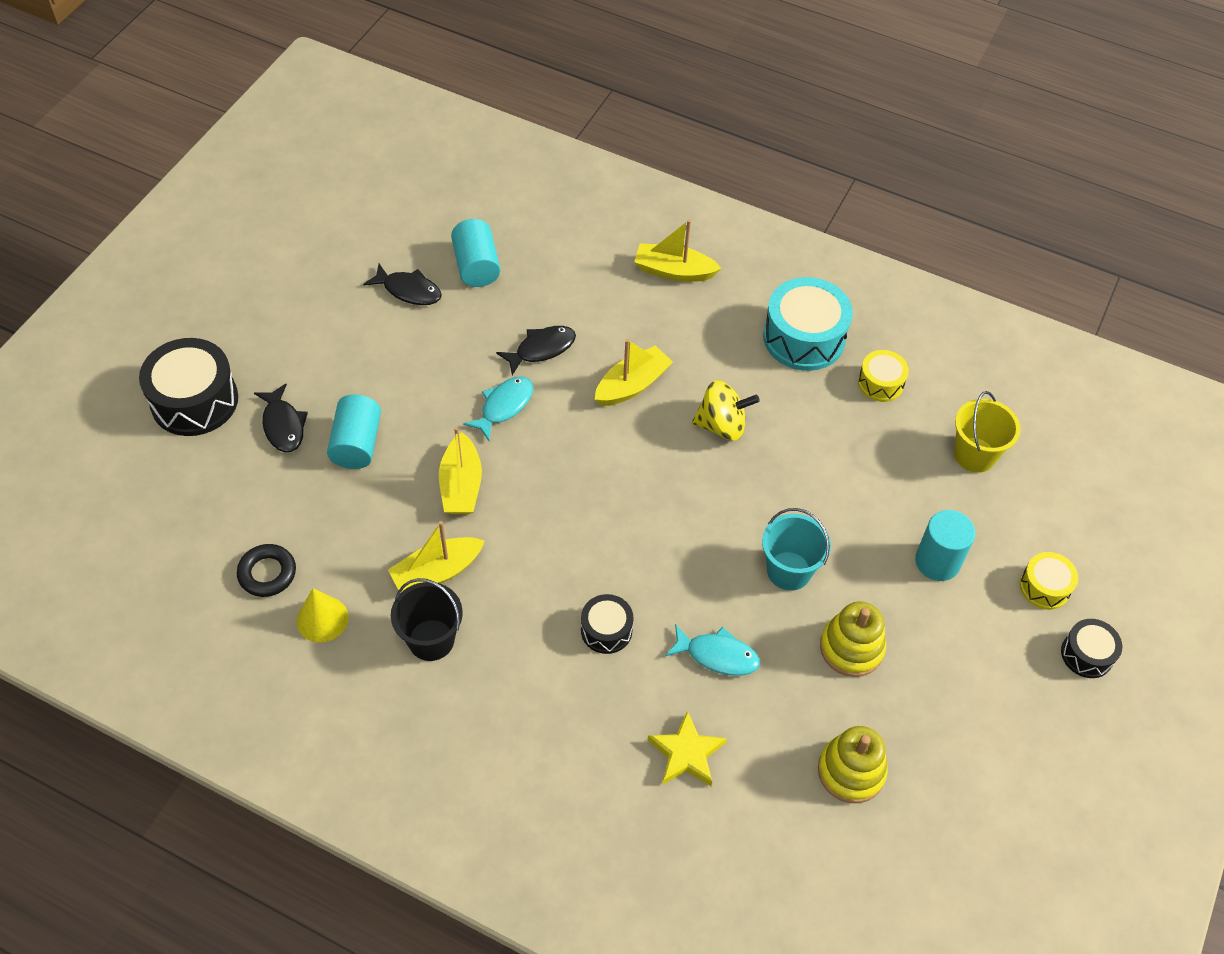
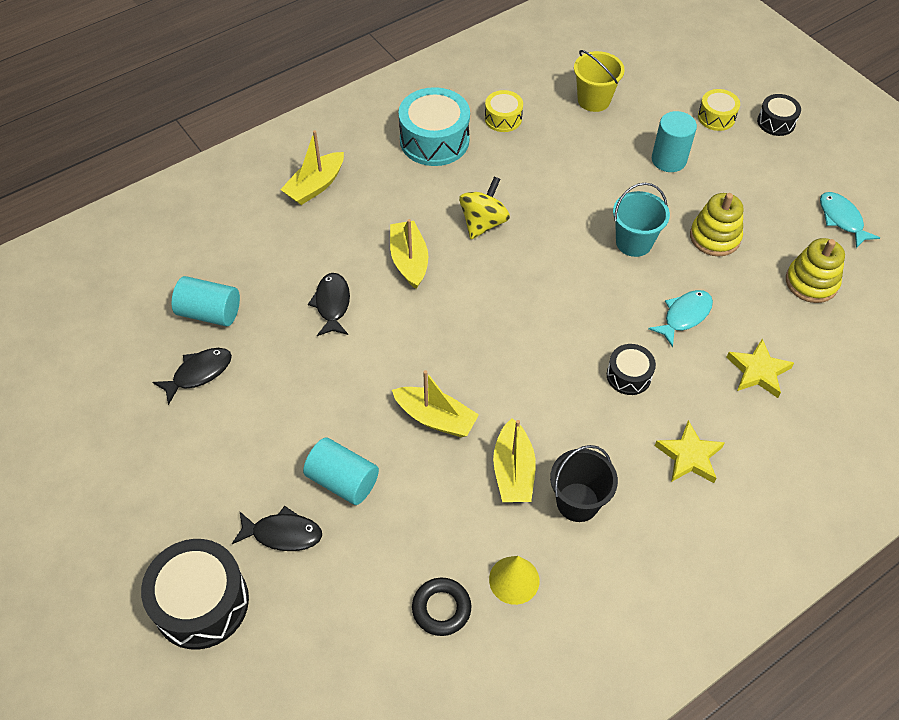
camera: 60 degrees left, 0 degrees up
turquoise fish [463,376,533,441] -> turquoise fish moved to [820,192,880,248]
none -> yellow star [655,420,725,483]

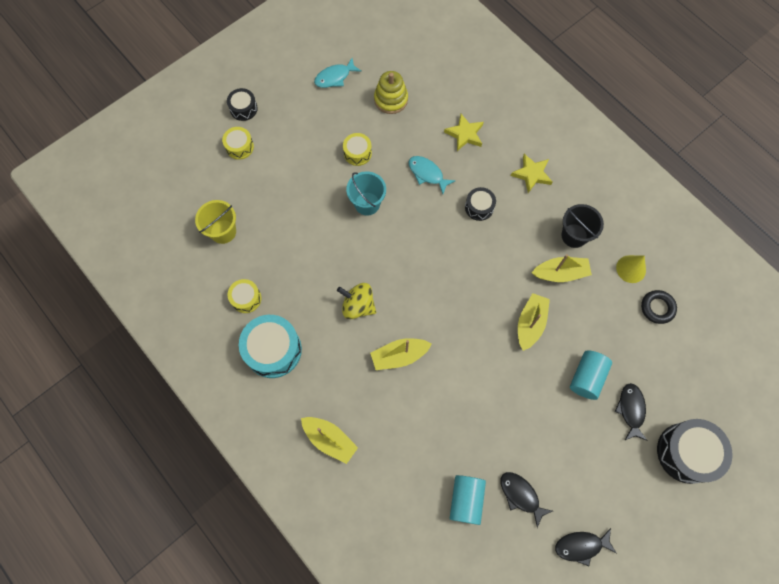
camera: 95 degrees left, 15 degrees up
black fish [308,273,350,336] -> black fish moved to [555,528,616,566]
turquoise cylinder [652,111,697,172] -> none
yellow stacking toy [690,193,743,257] -> yellow drum [343,133,372,166]

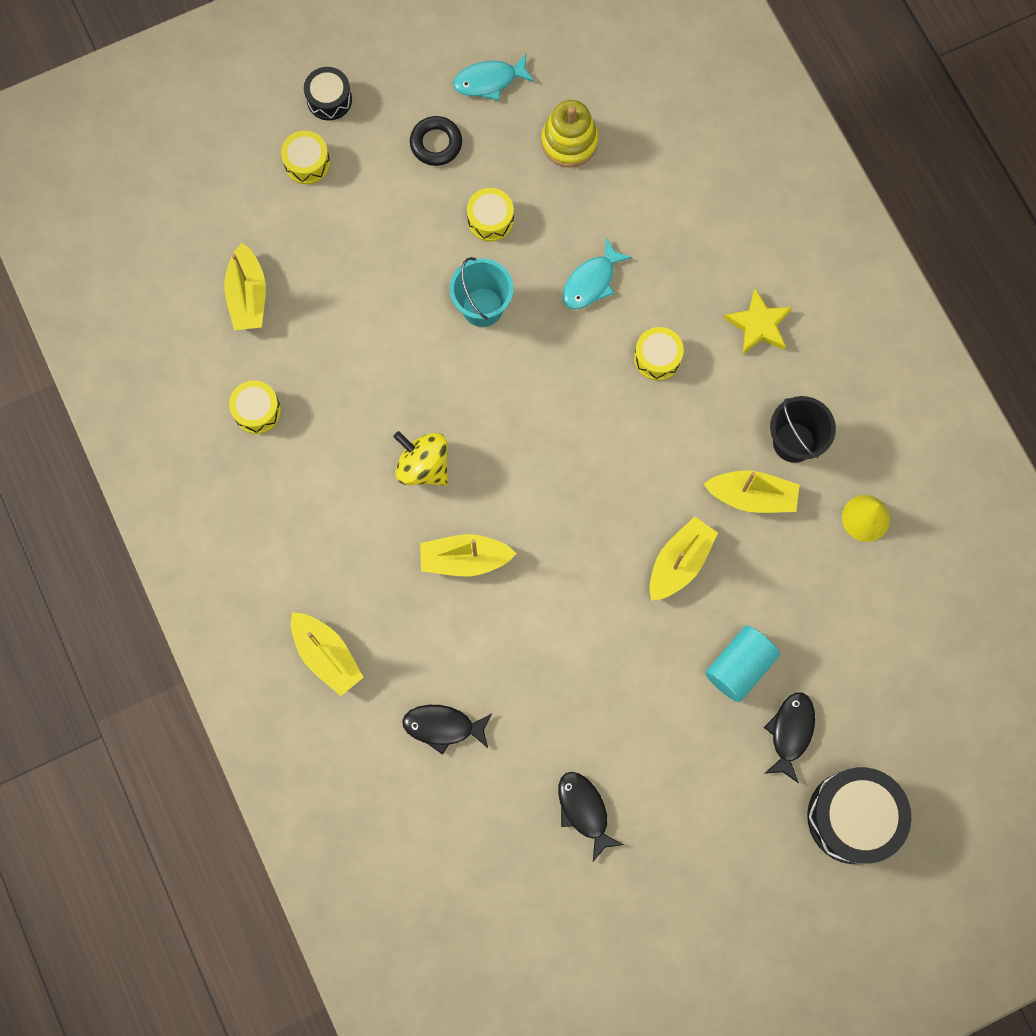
camera: 15 degrees right, 5 degrees up
yellow bucket [195,200,236,244] -> yellow boat [224,243,266,330]
turquoise drum [239,315,302,378] -> none
turquoise fish [408,156,456,194] -> turquoise fish turned 105 degrees counterclockwise [562,238,632,309]
yellow star [444,114,484,151] -> none
turquoise cylinder [450,475,486,525] -> none
black drum [465,187,496,221] -> yellow drum [634,327,684,381]
black fish [555,528,616,566] -> black fish moved to [402,705,492,755]
black ring [641,290,677,324] -> black ring moved to [410,116,462,166]

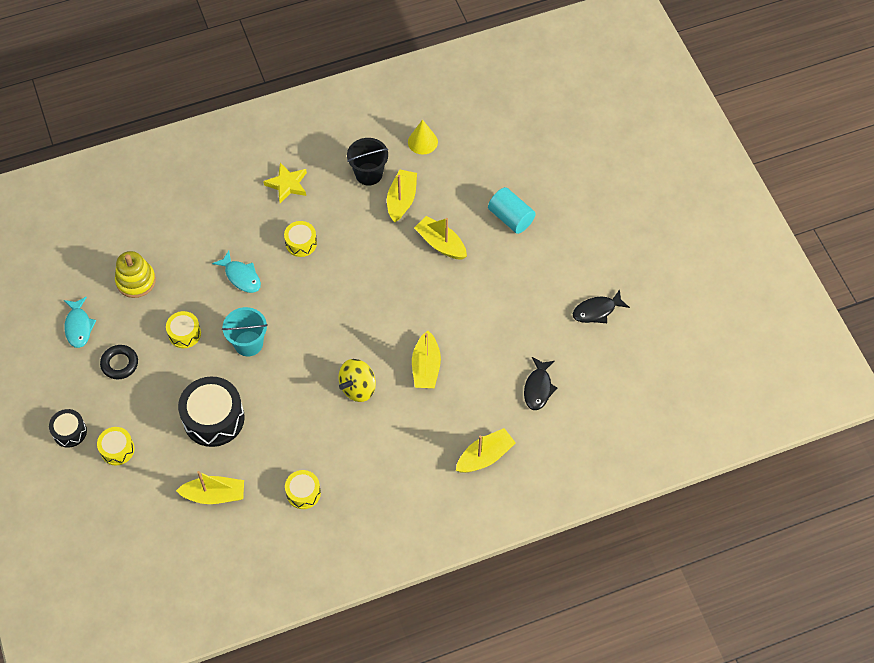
camera: 85 degrees left, 15 degrees down
black fish [764,693,815,784] -> none
black drum [807,767,912,864] -> black drum moved to [178,377,245,447]

